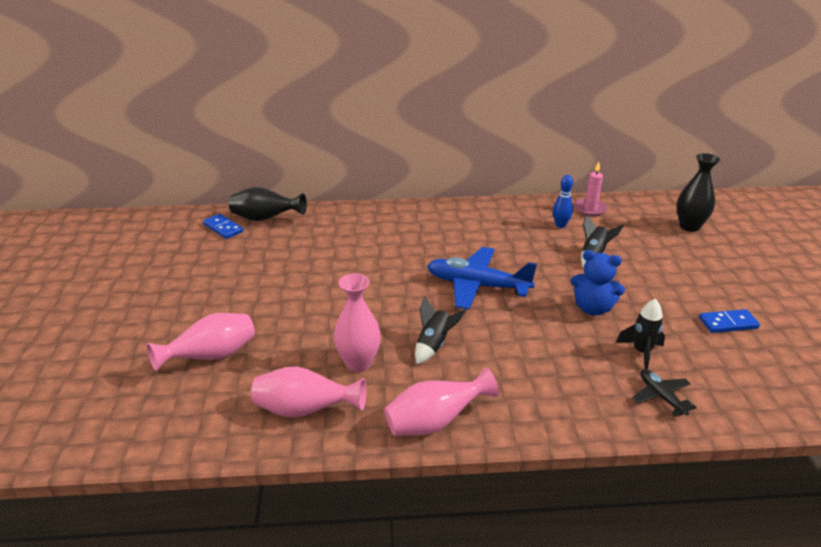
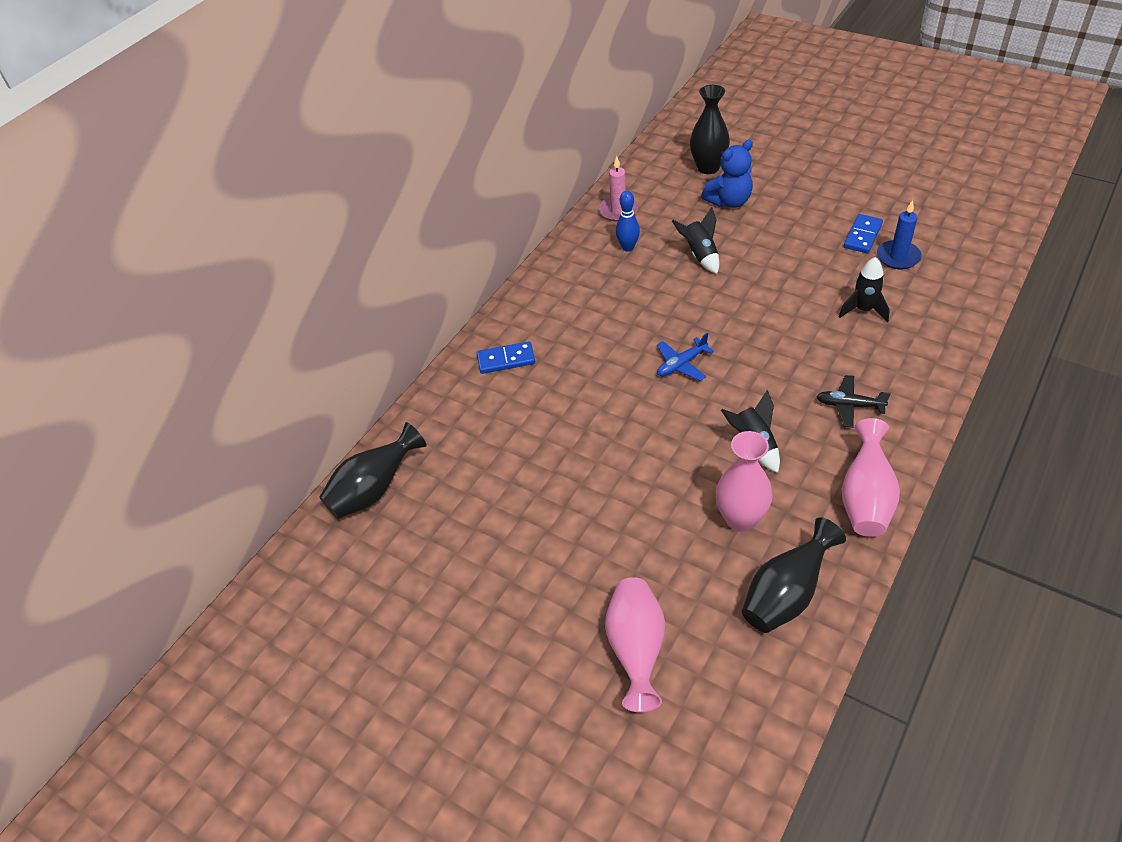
camera: 50 degrees left, 15 degrees up
blue domino [203,214,243,239] -> blue domino moved to [477,341,535,374]
pink vase [251,366,367,418] -> black vase [742,517,846,633]
blue plane [427,247,537,310] -> blue plane [657,333,714,381], size x0.50
blue teddy bear [571,250,625,316] -> blue teddy bear moved to [701,140,753,208]
black plane [632,369,697,416] -> black plane moved to [816,375,891,428]
none -> blue candle [877,200,922,269]

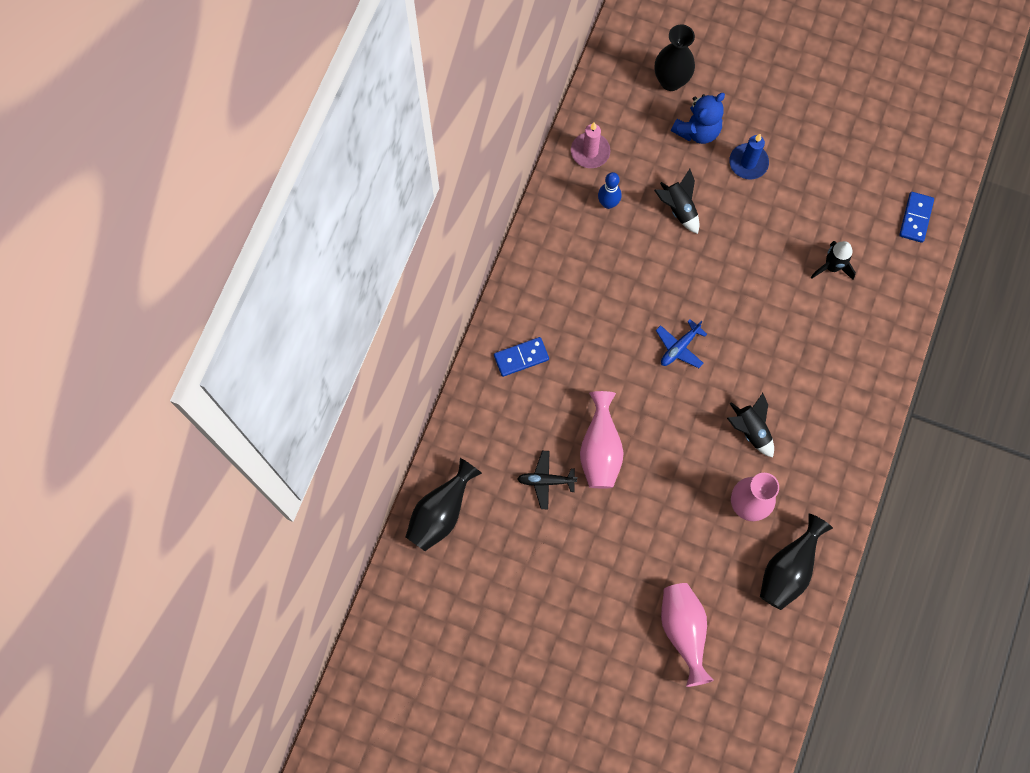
camera: 15 degrees left, 25 degrees up
black plane [816,375,891,428] -> black plane moved to [517,451,578,509]
pink vase [842,418,900,537] -> pink vase moved to [580,391,624,489]
blue domino [844,214,883,253] -> blue domino moved to [899,192,934,243]
blue candle [877,200,922,269] -> blue candle moved to [729,134,769,180]

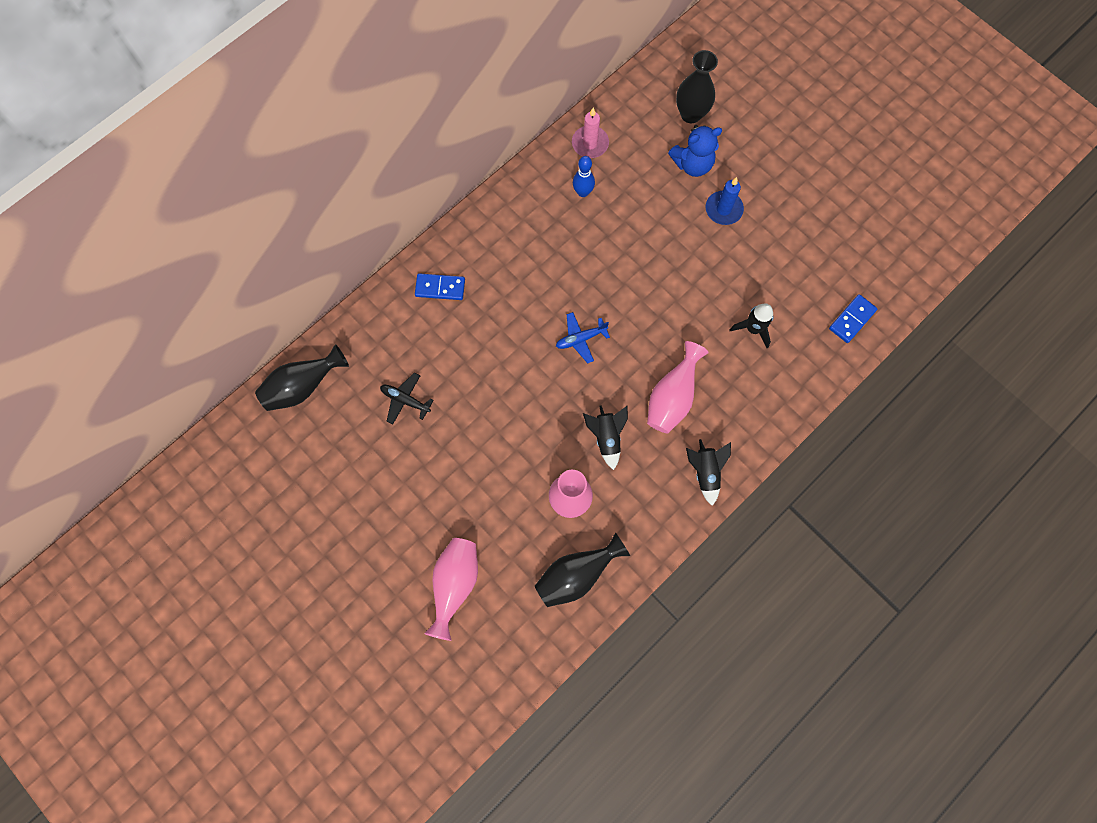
camera: 25 degrees right, 0 degrees up
pink vase [580,391,624,489] -> pink vase moved to [647,341,709,433]
black rocket [654,169,699,234] -> black rocket moved to [686,439,731,506]

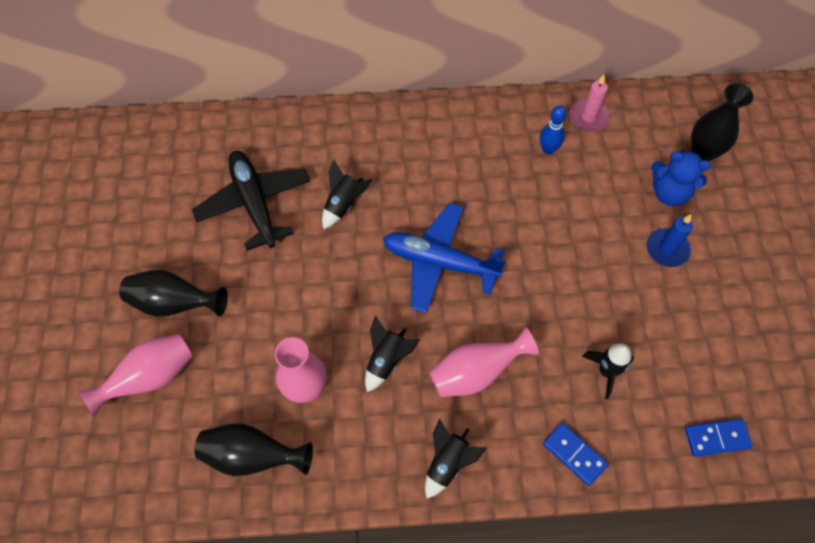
camera: 40 degrees right, 10 degrees down
black vase [255,344,349,411] -> black vase moved to [119,270,228,317]
black plane [380,373,434,424] -> black plane [192,150,310,251], size x2.00
blue domino [415,273,465,300] -> blue domino moved to [543,423,608,486]
blue plane [556,312,610,363] -> blue plane [383,203,506,313], size x2.00
none -> black rocket [322,159,372,229]

